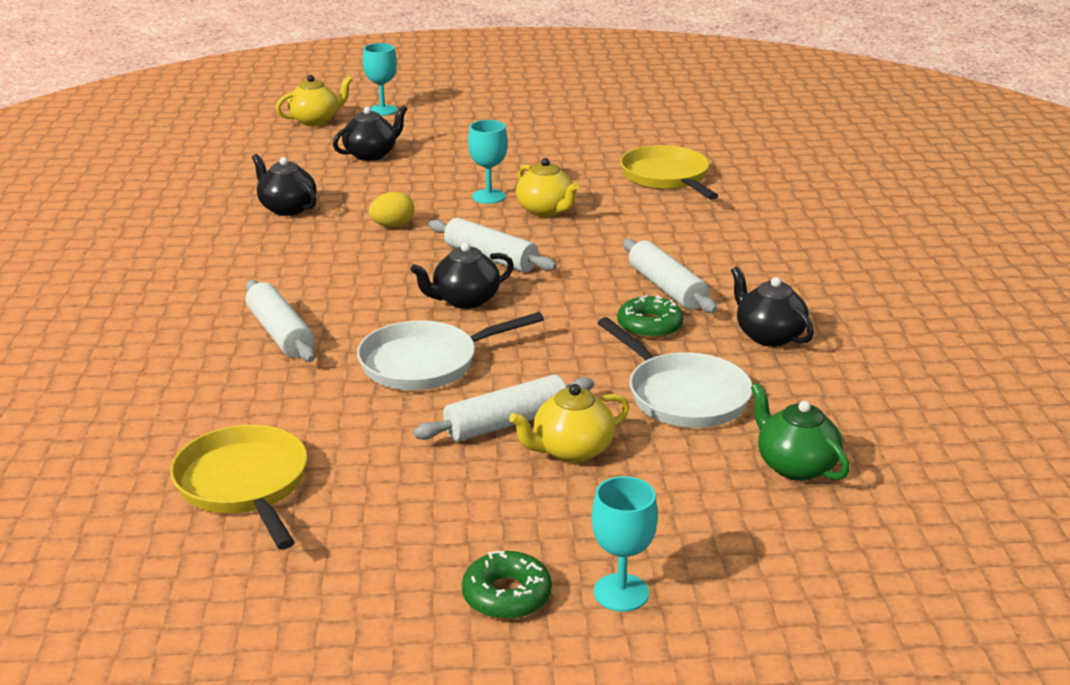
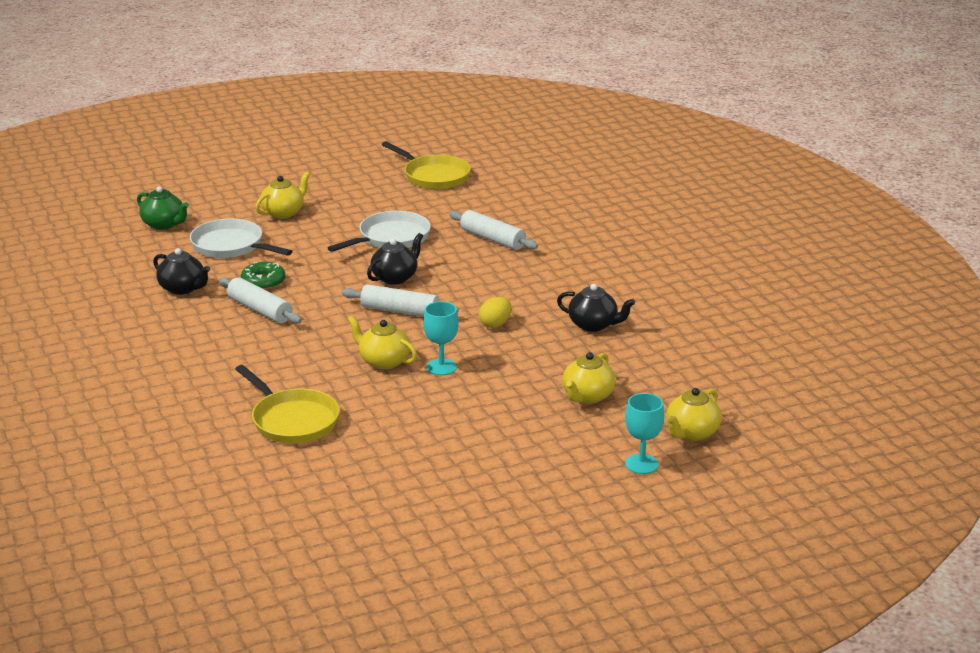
camera: 160 degrees right, 0 degrees up
black teapot [333,105,407,161] -> yellow teapot [562,352,616,404]
white rolling pin [413,375,594,442] -> none
green donut [462,551,552,619] -> none
turquoise goblet [591,476,658,612] -> none

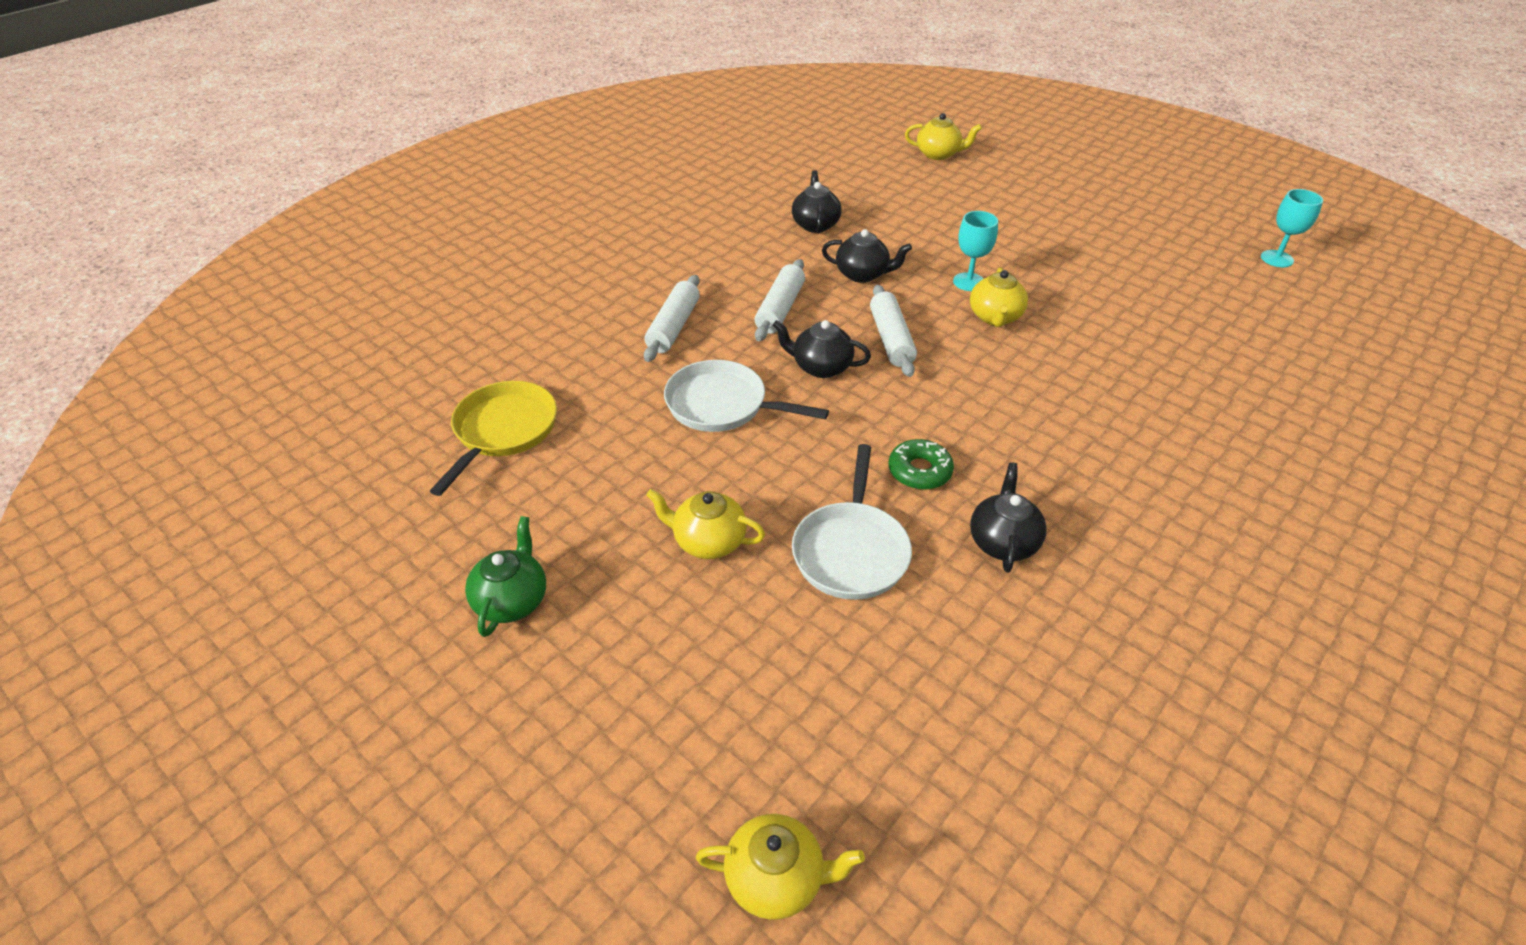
camera: 115 degrees left, 15 degrees up
green teapot [137,186,189,230] -> green teapot moved to [465,516,546,637]
white rolling pin [219,277,302,324] -> white rolling pin moved to [755,259,805,341]
yellow pan [235,365,340,444] -> none
yellow egg [479,297,512,328] -> black teapot [822,229,912,283]
yellow teapot [562,352,616,404] -> yellow teapot moved to [696,814,865,920]
turquoise goblet [625,393,664,474] -> turquoise goblet moved to [1261,189,1323,267]

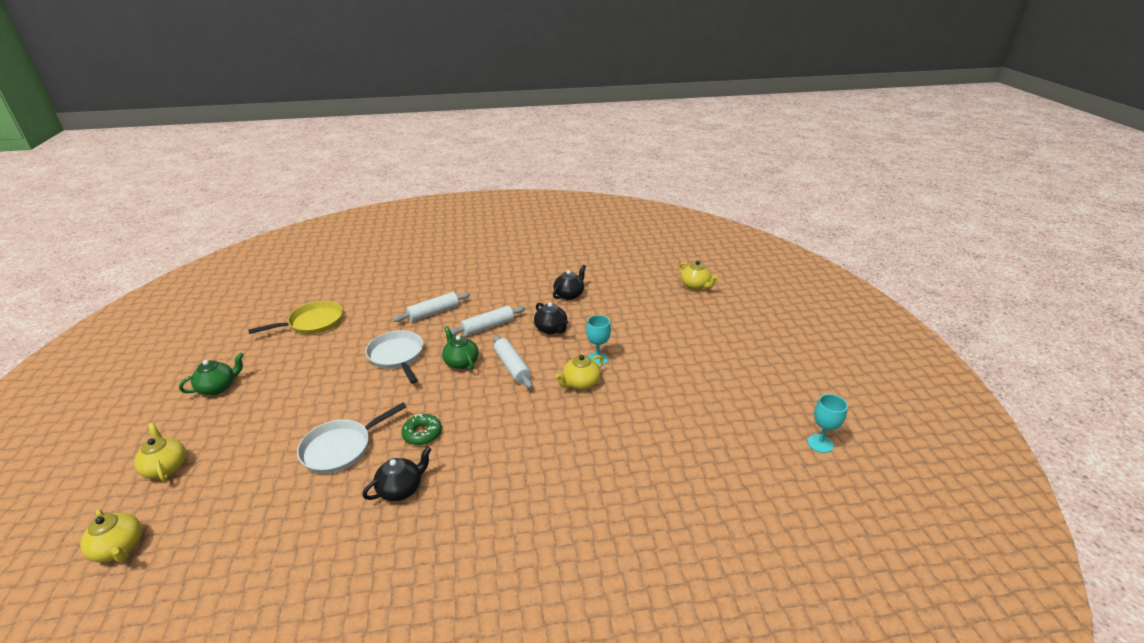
camera: 40 degrees right, 10 degrees down
yellow teapot [646,489,765,559] -> yellow teapot moved to [134,423,186,482]
black teapot [773,320,871,378] -> green teapot [442,326,479,370]
white rolling pin [870,285,917,377] -> white rolling pin turned 60 degrees counterclockwise [493,335,533,389]

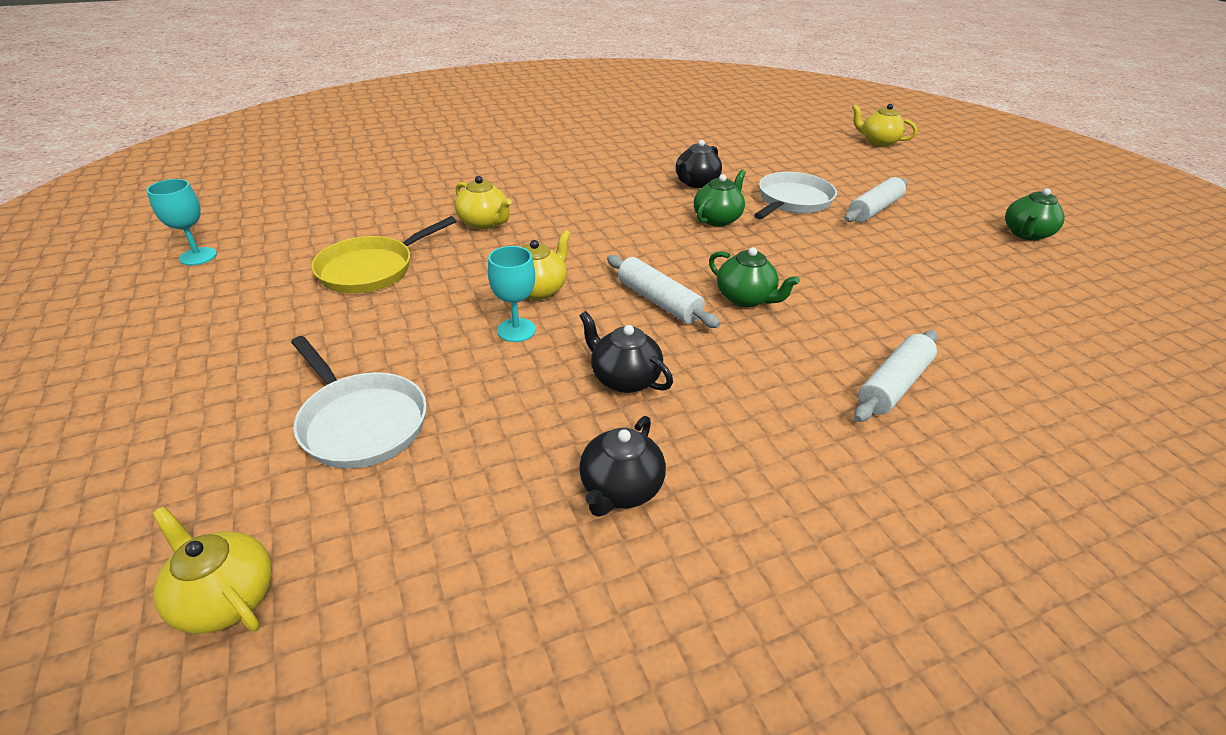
camera: 165 degrees right, 5 degrees up
yellow teapot [134,423,186,482] -> yellow teapot moved to [455,176,512,230]
yellow pan [248,301,343,334] -> yellow pan moved to [311,216,456,293]
white pan [366,330,423,384] -> white pan moved to [291,336,427,469]
green donut [401,414,442,445] -> green teapot [694,169,746,227]
white rolling pin [451,306,525,336] -> white rolling pin moved to [845,177,908,222]

